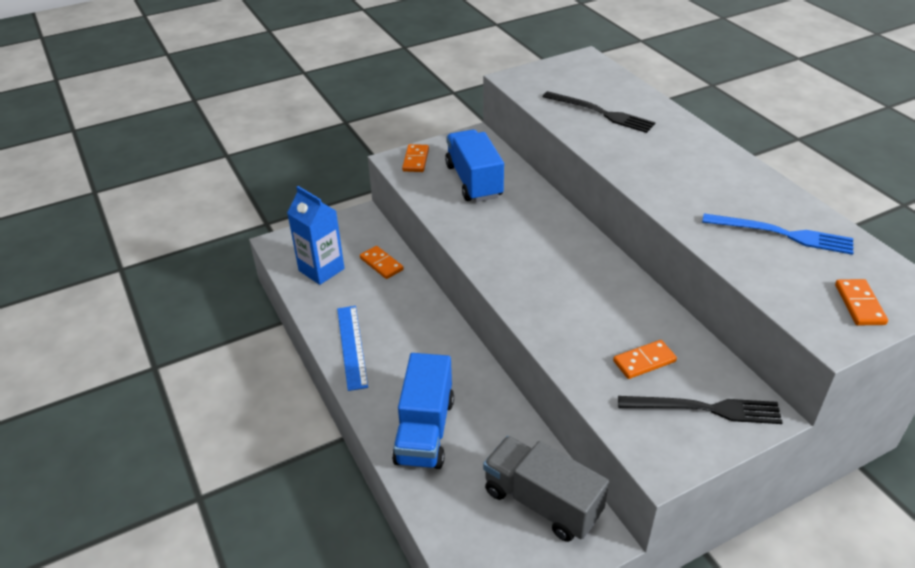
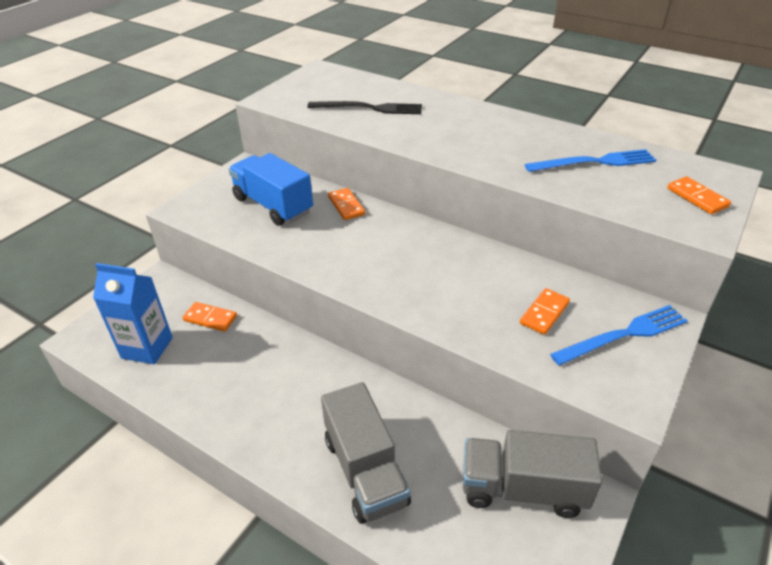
camera: 30 degrees left, 0 degrees up
blue ruler [337,306,368,391] -> none
blue truck [392,353,454,469] -> grey truck [321,382,411,524]
orange domino [402,144,429,172] -> orange domino moved to [328,188,365,220]
black fork [618,396,783,424] -> blue fork [550,305,688,365]

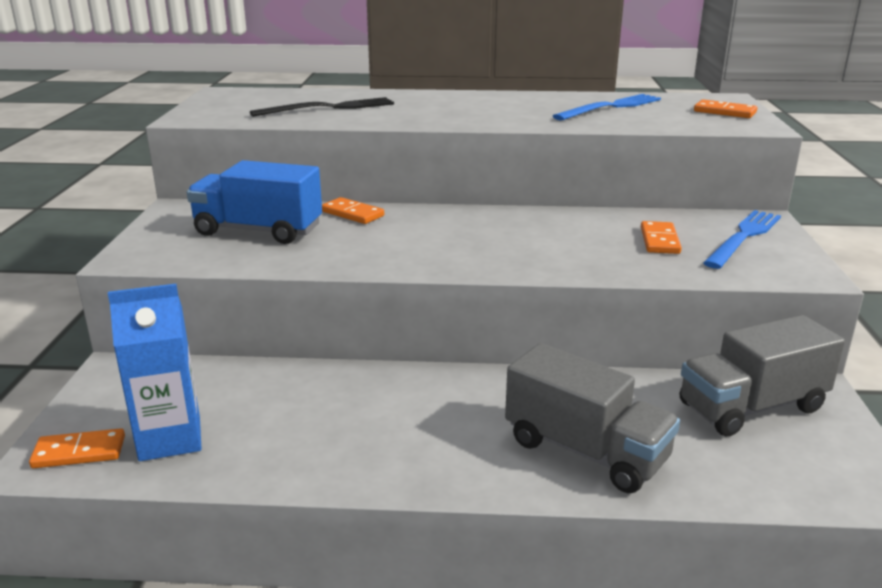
camera: 30 degrees left, 15 degrees down
orange domino [182,302,237,332] -> orange domino moved to [29,428,125,468]

